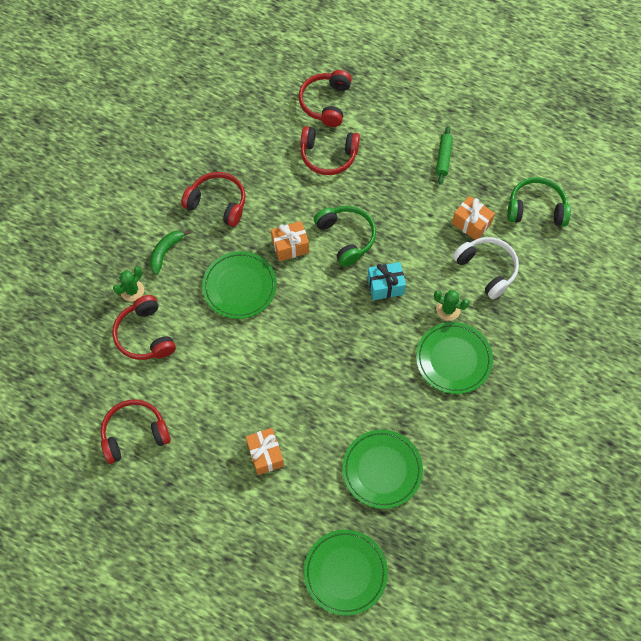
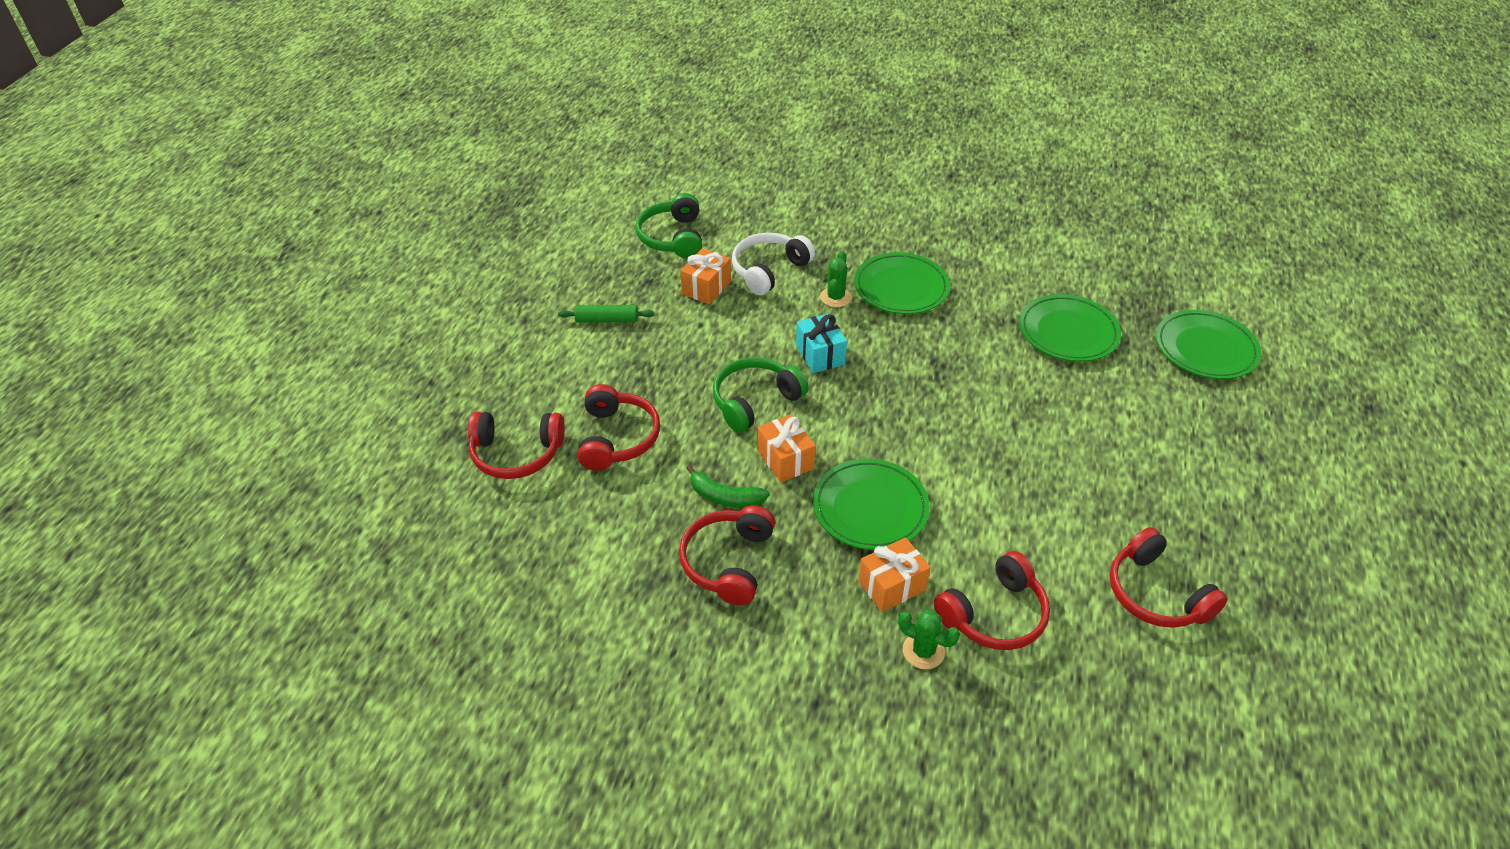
camera: 100 degrees left, 20 degrees down
green banana [150,230,190,275] -> green banana moved to [686,465,770,507]
orange gift [246,428,284,475] -> orange gift moved to [858,537,931,612]

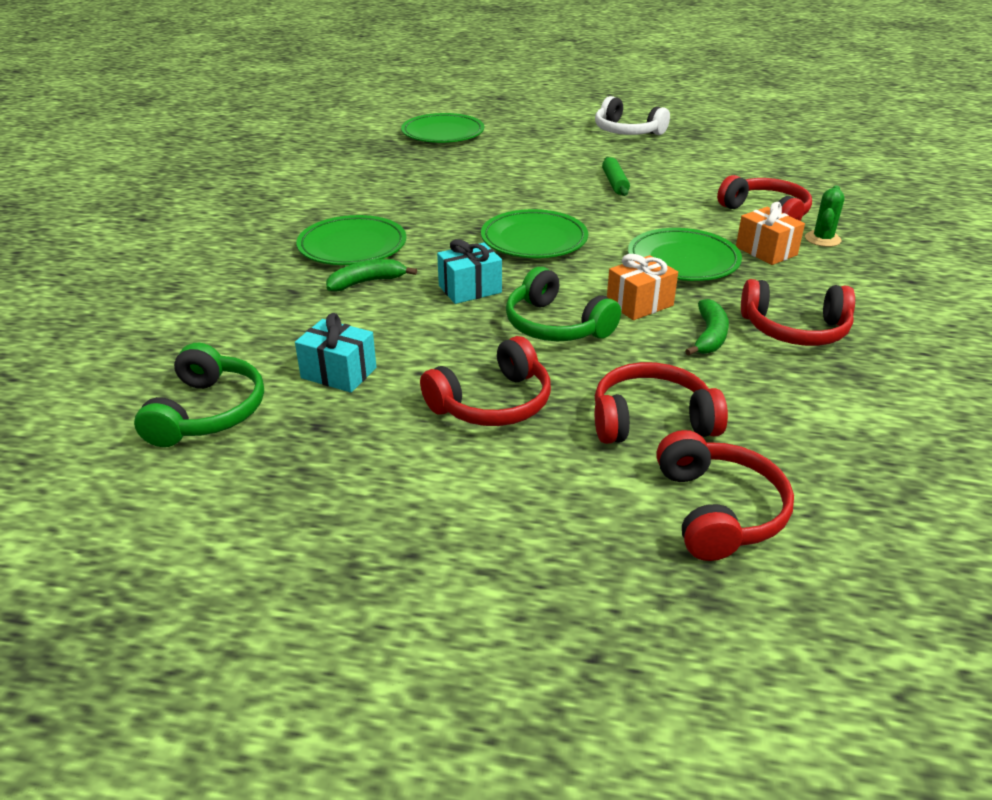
camera: 95 degrees left, 10 degrees down
green rolling pin [558,305,654,322] -> green rolling pin moved to [602,157,630,196]
green headphones [635,193,702,259] -> green headphones turned 75 degrees counterclockwise [134,343,264,447]
orange gift [680,248,731,305] -> turquoise gift [295,313,377,393]
white headphones [732,233,815,296] -> white headphones moved to [595,96,670,135]
green cactus [820,251,851,307] -> green banana [326,259,417,291]
green plate [1019,294,1121,362] -> green plate moved to [481,209,588,258]
red headphones [1110,527,1228,628] -> red headphones moved to [420,336,551,426]

